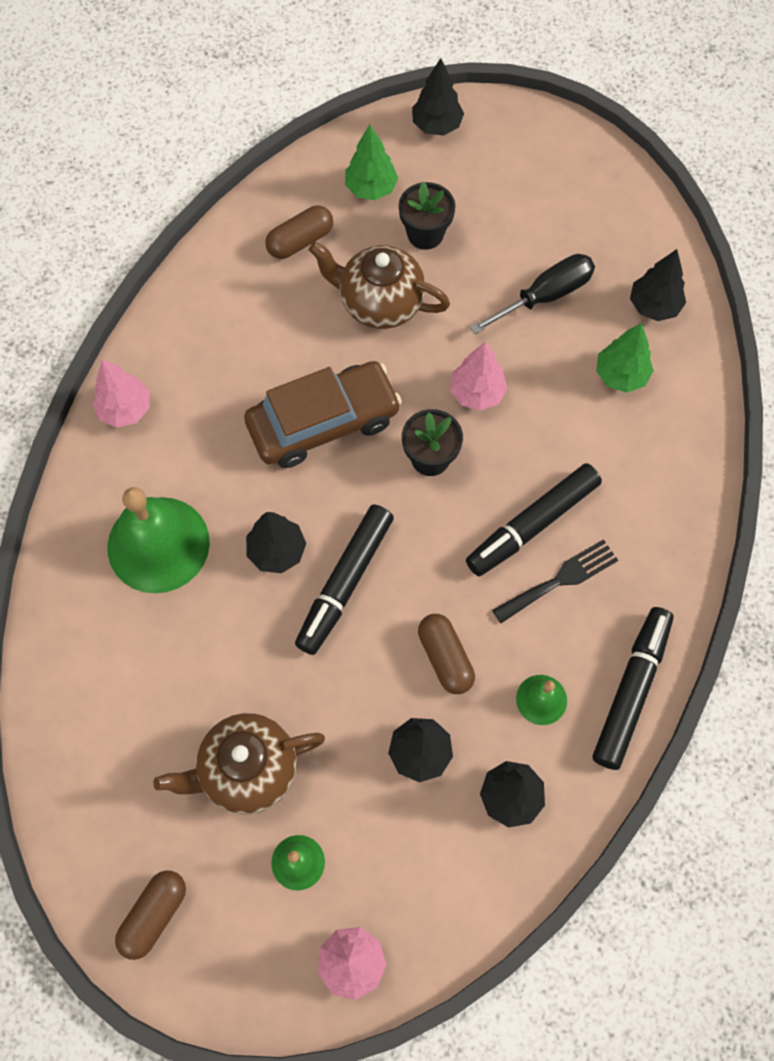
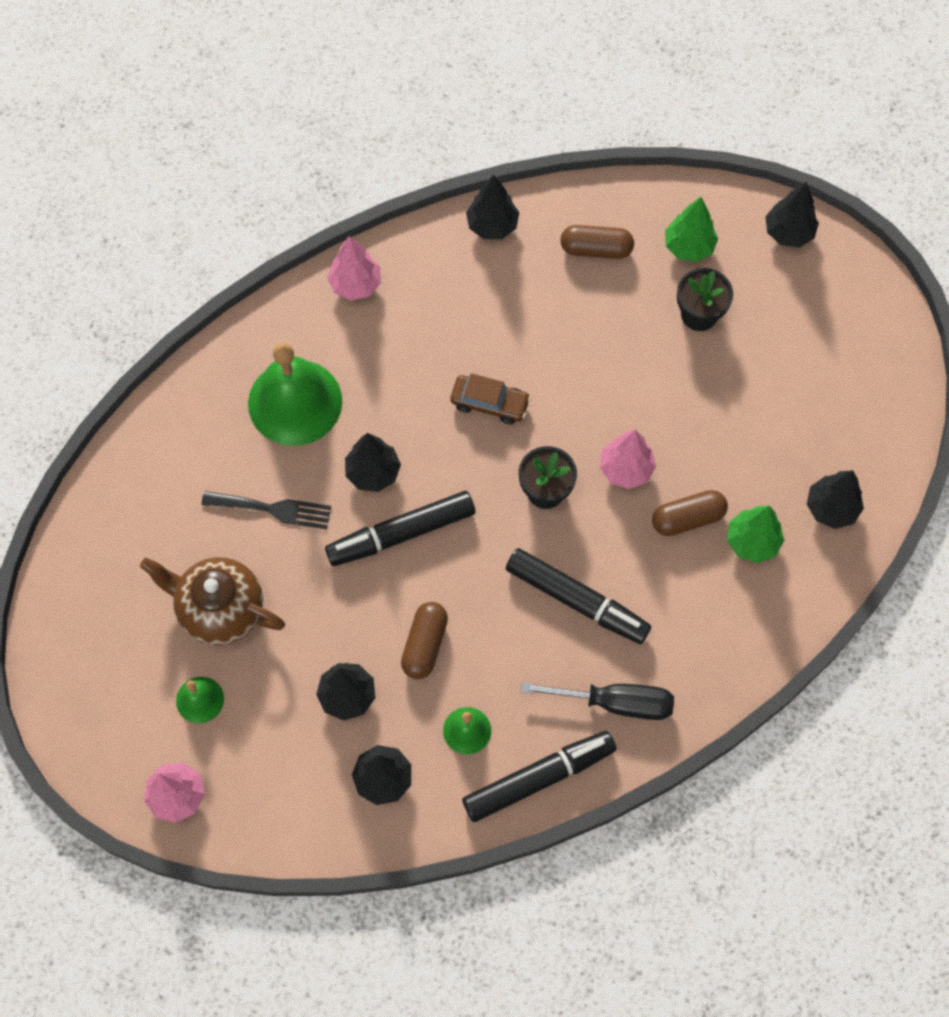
camera: 40 degrees right, 0 degrees up
brown capsule [115,870,186,960] -> brown capsule moved to [652,490,728,536]
brown car [244,361,402,468] -> brown car [451,373,531,425], size x0.54
brown teapot [309,242,450,329] -> none
black marker [466,463,602,576] -> black marker turned 150 degrees counterclockwise [506,548,651,644]
black screwdriver [470,254,595,334] -> black screwdriver moved to [521,682,674,720]
black fork [492,539,618,623] -> black fork moved to [202,491,331,529]
none -> black tree [466,174,519,239]

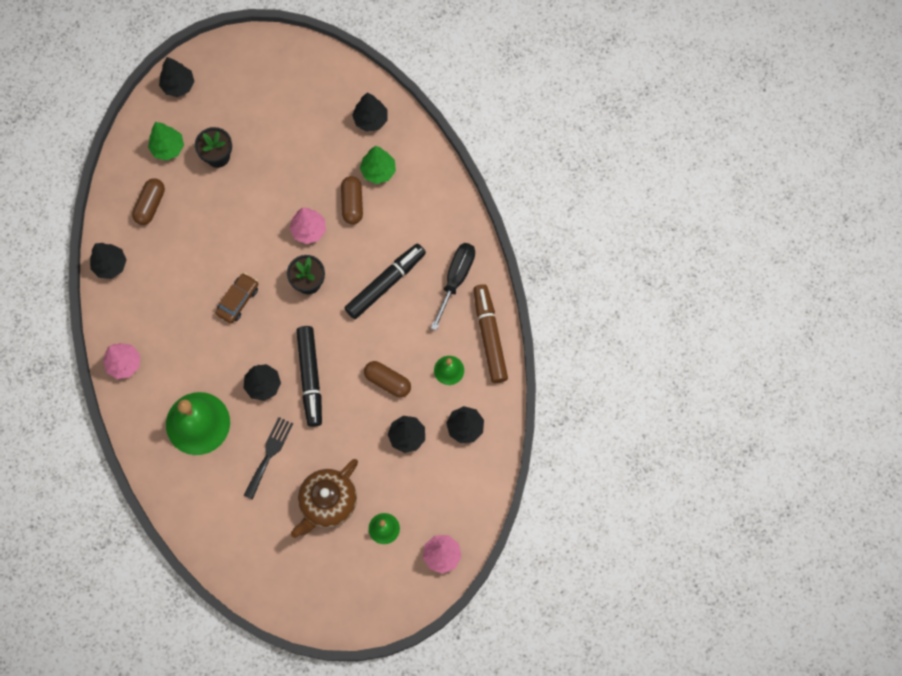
camera: 75 degrees left, 5 degrees up
black marker [462,731,616,822] -> brown marker [473,284,508,383]

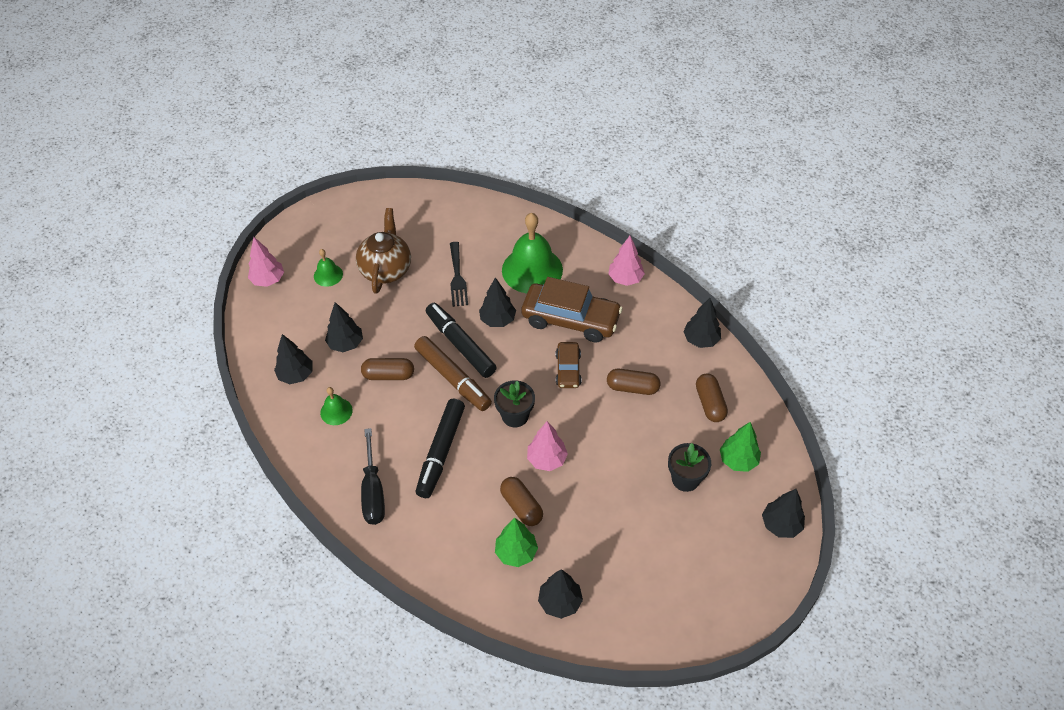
camera: 150 degrees right, 20 degrees down
brown marker [473,284,508,383] -> brown marker moved to [414,336,492,411]
none -> brown car [522,277,623,342]
none -> brown capsule [607,369,660,395]

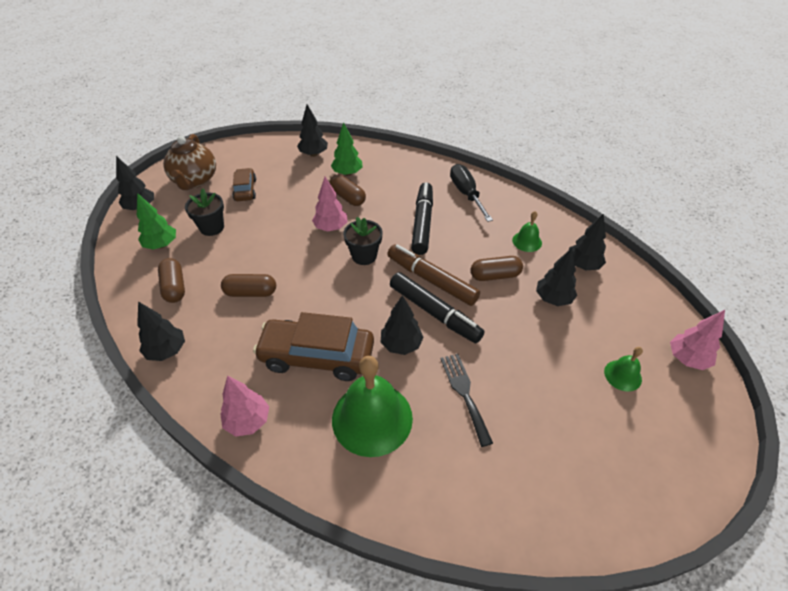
camera: 170 degrees right, 5 degrees down
brown teapot [356,208,411,294] -> brown teapot moved to [163,134,216,190]
brown car [556,342,582,388] -> brown car moved to [232,168,256,201]

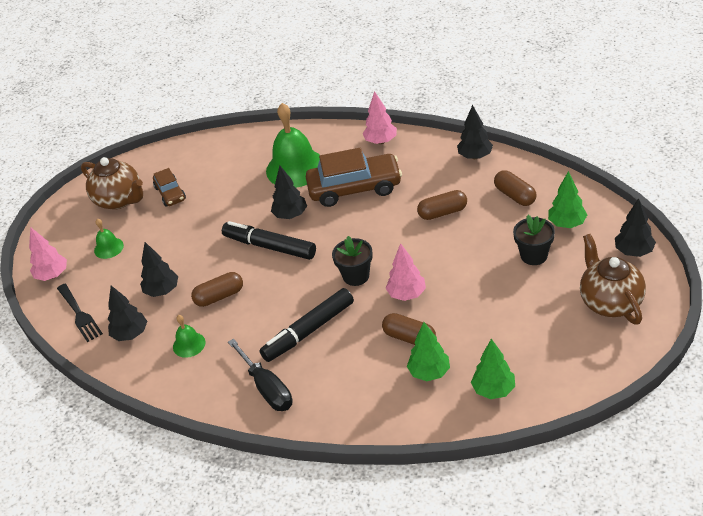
camera: 170 degrees right, 5 degrees down
brown car [232,168,256,201] -> brown car moved to [153,168,186,206]
black tree [297,104,328,157] -> green tree [471,339,515,399]
brown marker [387,244,480,306] -> none
black marker [411,182,433,255] -> black marker turned 60 degrees clockwise [259,288,354,362]
black fork [440,354,493,447] -> black fork moved to [57,284,103,342]
none -> brown teapot [81,157,143,210]

